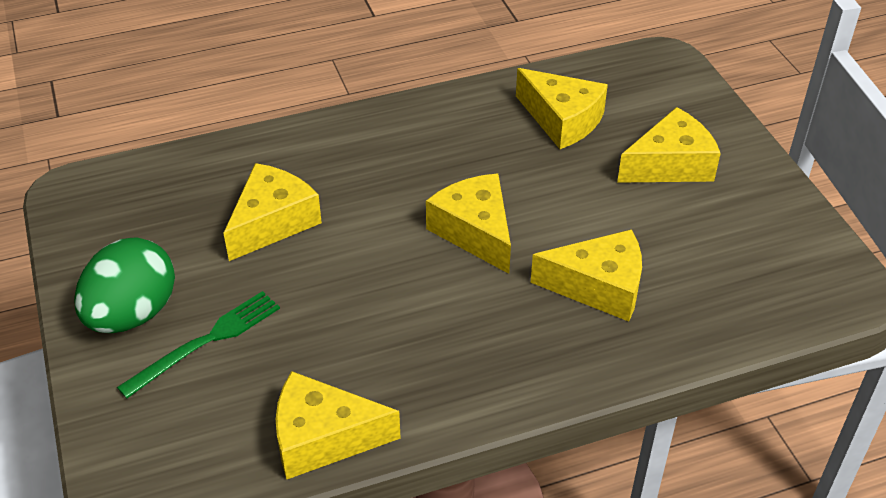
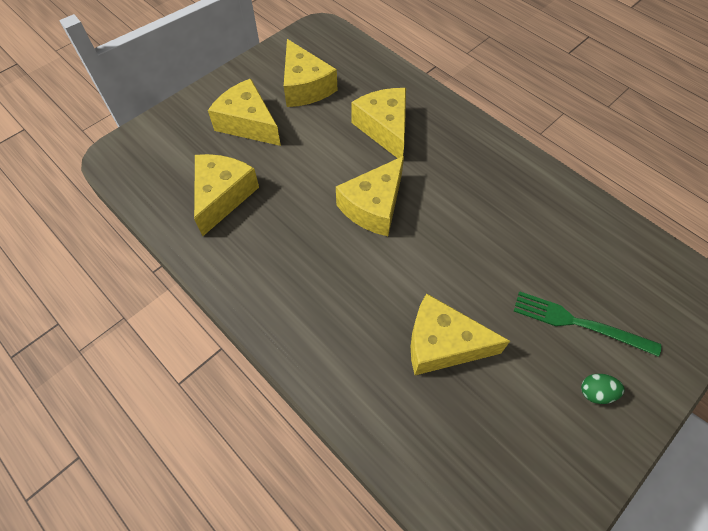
camera: 115 degrees left, 15 degrees up
green egg [74,237,175,333] -> green egg [581,374,625,404], size x0.41
yellow cheese [276,371,401,480] -> yellow cheese moved to [284,39,337,107]

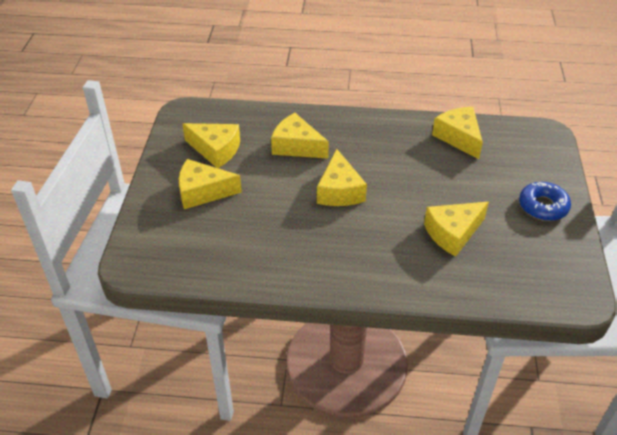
camera: 40 degrees left, 15 degrees down
yellow cheese [194,154,259,236] -> yellow cheese moved to [432,107,483,159]
green fork [514,291,661,357] -> none
green egg [581,374,625,404] -> blue donut [519,182,571,221]

